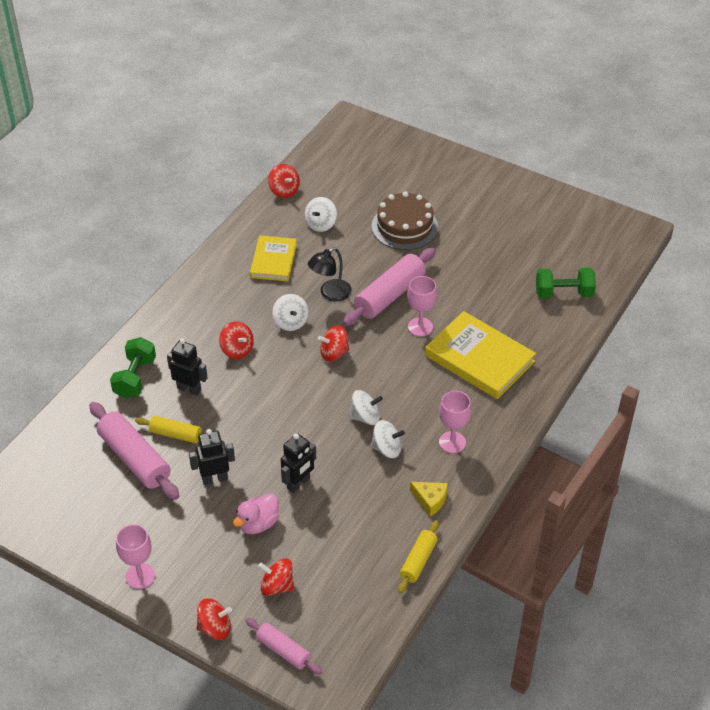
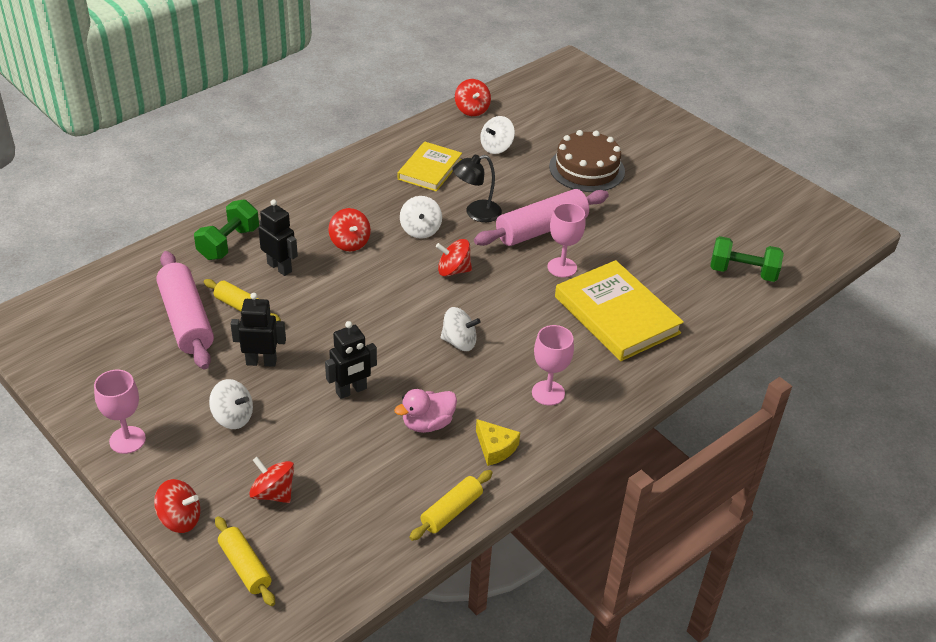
camera: 15 degrees right, 5 degrees down
pink duck [233,493,279,534] -> pink duck moved to [394,389,457,433]
pink rolling pin [245,618,322,675] -> yellow rolling pin [215,516,275,606]
white spinning top [371,420,405,458] -> white spinning top moved to [209,379,253,429]

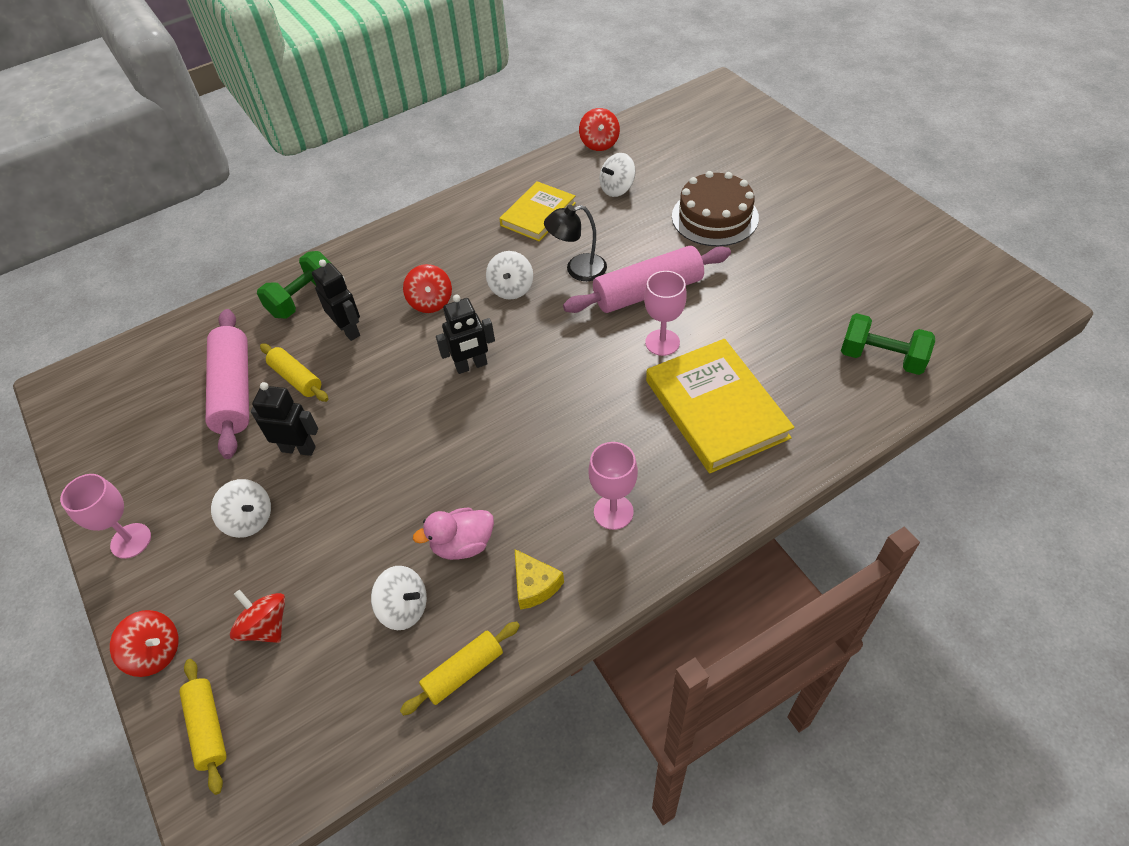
camera: 15 degrees right, 10 degrees up
black robot [325,321,377,399] -> black robot moved to [436,295,495,374]
red spinning top [436,239,472,277] -> none
white spinning top [440,307,481,351] -> white spinning top moved to [371,566,427,630]

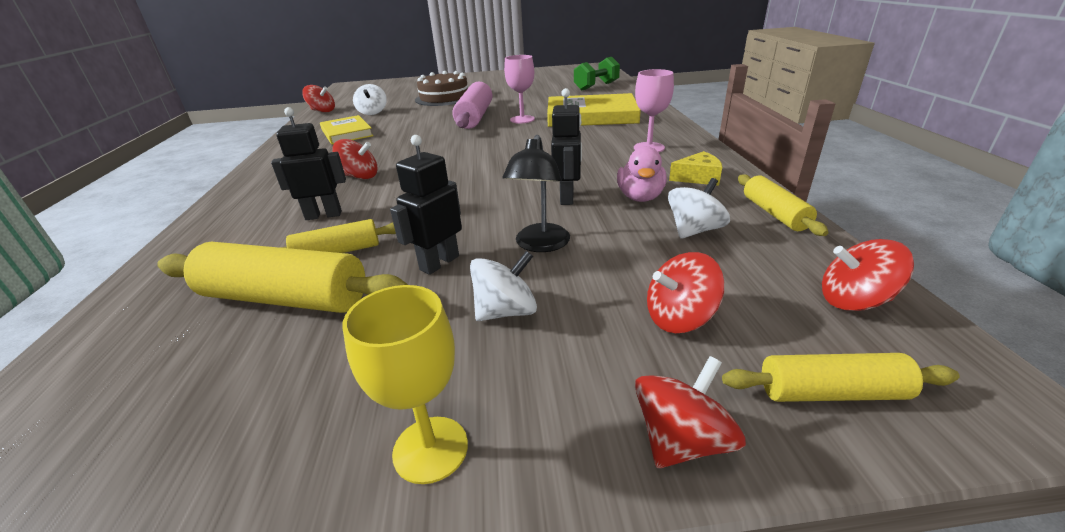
camera: 65 degrees left, 20 degrees down
pink goblet [60,474,151,559] -> yellow goblet [343,285,468,484]
pink rolling pin [206,309,249,459] -> yellow rolling pin [157,242,408,313]
green dumbbell [257,251,331,318] -> none
black robot [436,295,495,374] -> black robot moved to [551,88,582,205]
white spinning top [486,251,533,300] -> none
black lamp [544,205,607,281] -> black lamp moved to [503,135,570,252]
none -> red spinning top [822,239,914,311]

